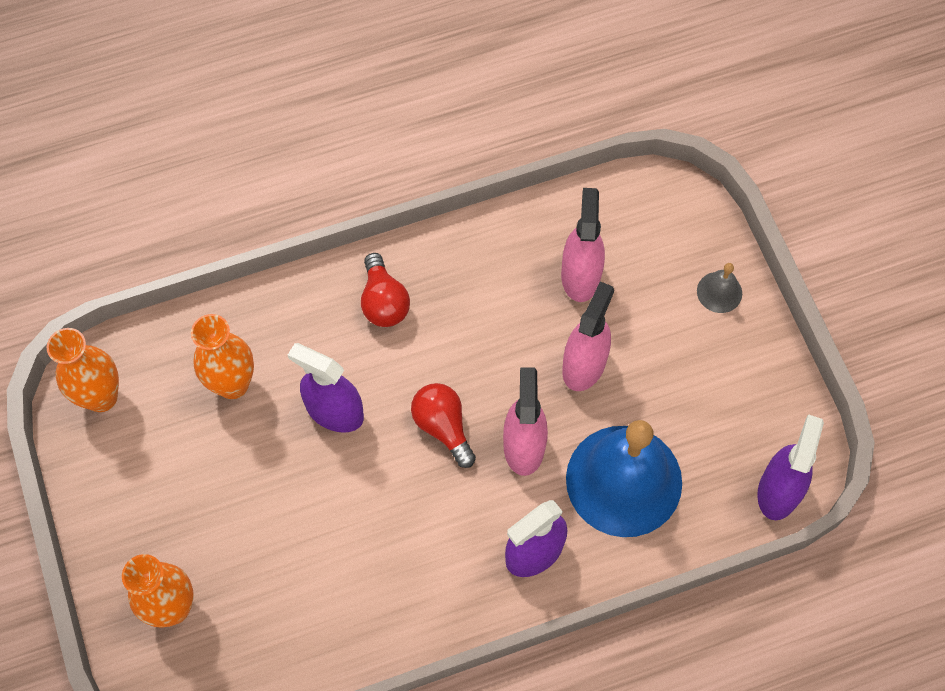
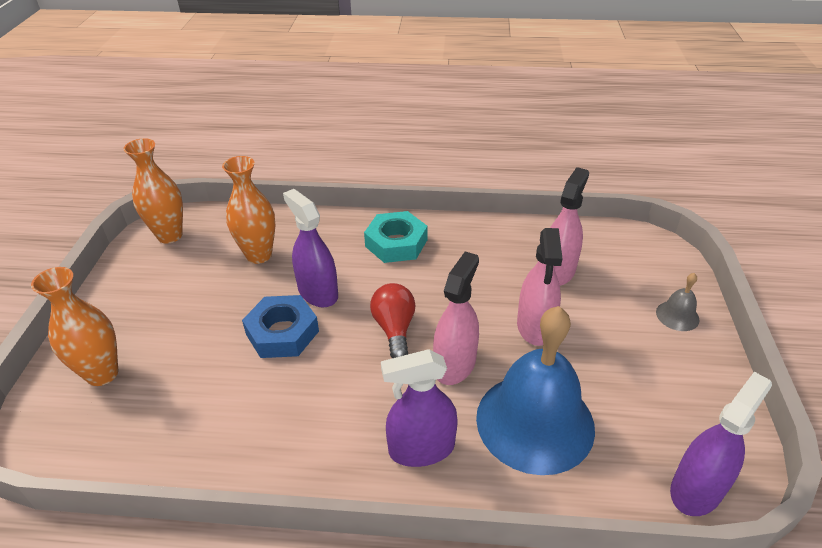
camera: 25 degrees right, 25 degrees down
red light bulb [361,253,410,327] -> turquoise nut [364,211,428,263]
pink spray bottle [562,282,614,391] -> pink spray bottle turned 135 degrees clockwise [517,228,563,346]
none -> blue nut [242,295,319,358]

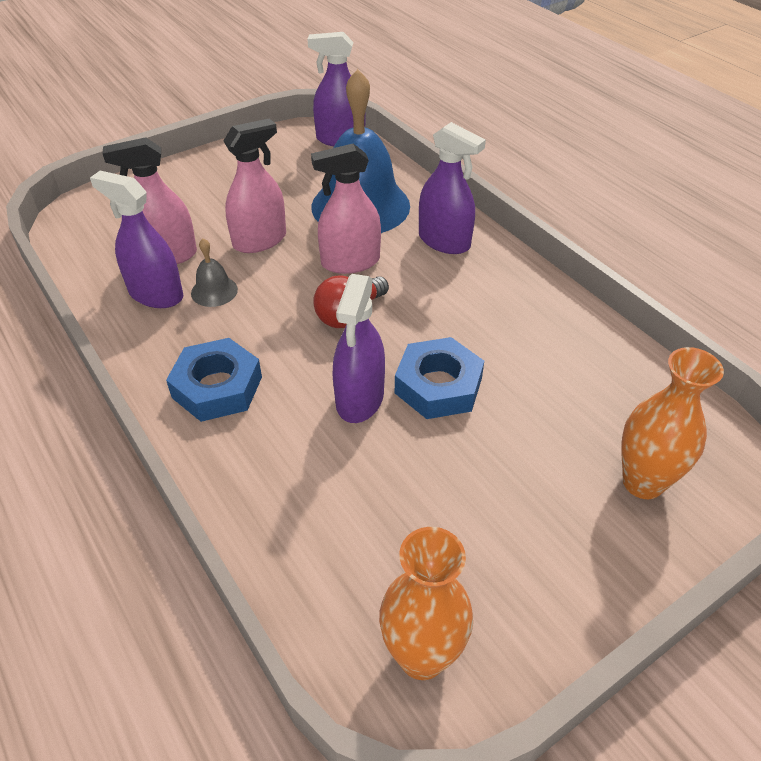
camera: 130 degrees left, 5 degrees up
orange vase [222,156,275,264] -> none
turquoise nut [364,211,428,263] -> blue nut [166,338,262,422]
grey bell [656,273,700,331] -> grey bell moved to [191,238,238,307]
none -> purple spray bottle [90,171,183,308]

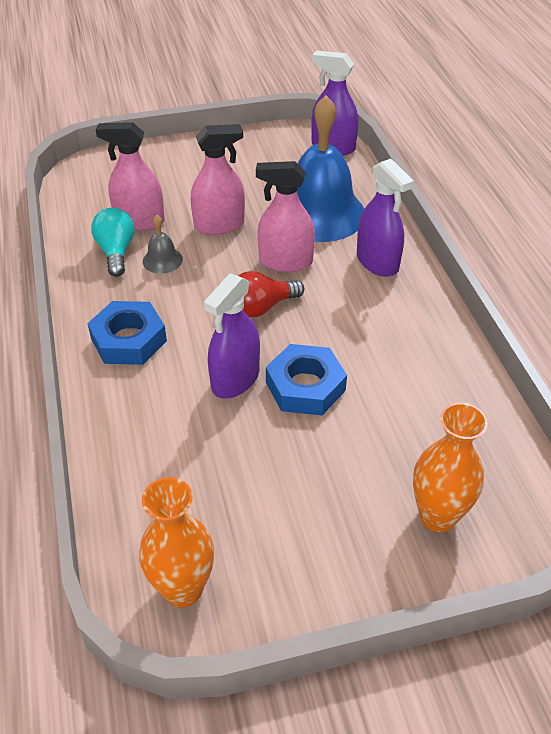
camera: 20 degrees right, 0 degrees up
purple spray bottle [90,171,183,308] -> turquoise light bulb [91,208,135,277]

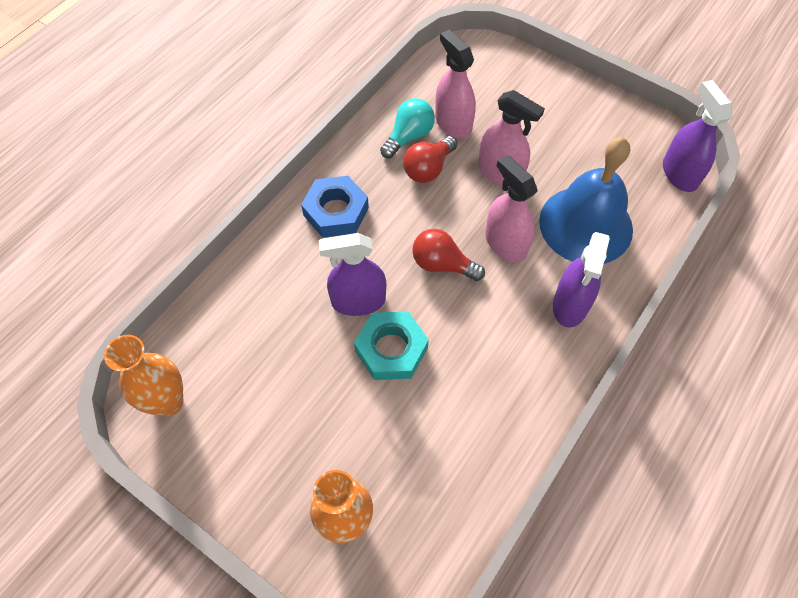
camera: 50 degrees right, 15 degrees up
grey bell [143,215,183,274] -> red light bulb [403,136,457,183]
blue nut [266,344,347,415] -> turquoise nut [354,311,429,380]

